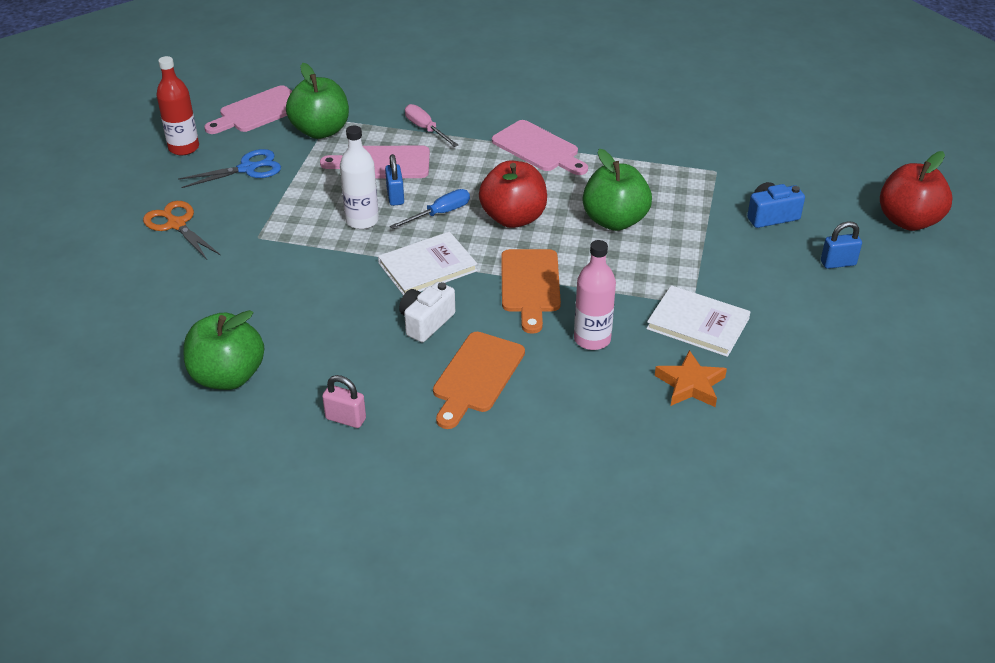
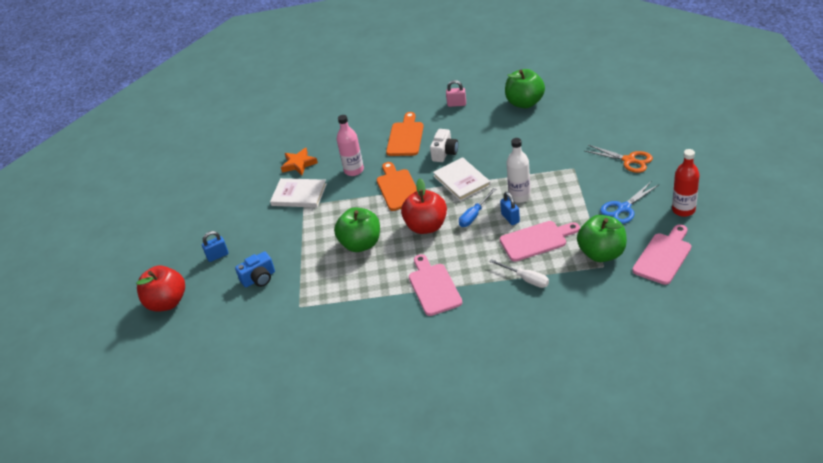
camera: 170 degrees right, 0 degrees up
white book [378,231,478,295] -> white book turned 75 degrees counterclockwise [433,157,491,201]
pink screwdriver [405,104,458,147] -> white screwdriver [489,259,549,288]
pink cutting board [492,120,588,175] -> pink cutting board turned 45 degrees clockwise [409,254,462,316]

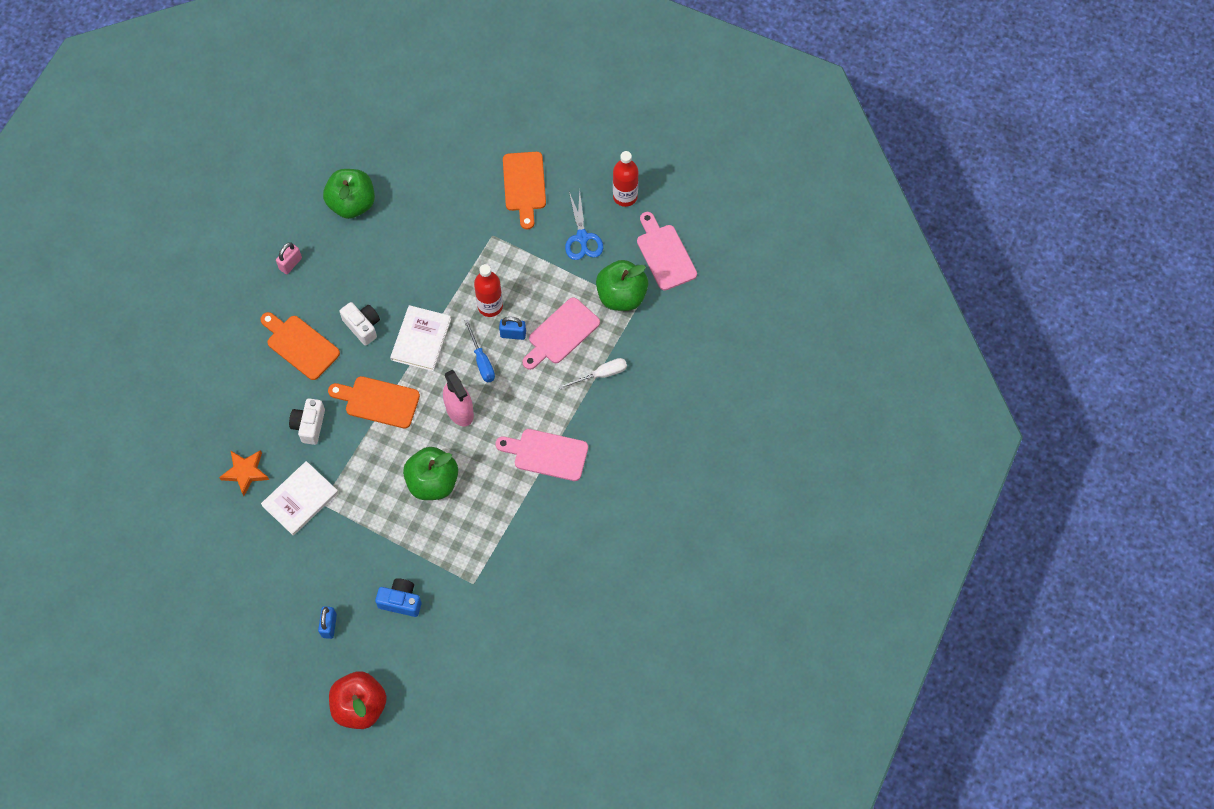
camera: 65 degrees left, 25 degrees up
blue camera [235,252,275,287] -> blue camera turned 75 degrees counterclockwise [375,578,422,617]
pink bottle [337,115,364,176] -> white camera [289,398,325,445]
red apple [401,178,447,234] -> pink spray bottle [443,370,474,426]
white book [433,157,491,201] -> white book turned 75 degrees counterclockwise [390,305,451,371]
pink cutting board [500,221,580,262] -> pink cutting board turned 150 degrees counterclockwise [522,297,600,370]
white bottle [506,138,531,203] -> red bottle [474,264,503,317]
orange scissors [585,145,653,173] -> orange cutting board [503,152,546,230]

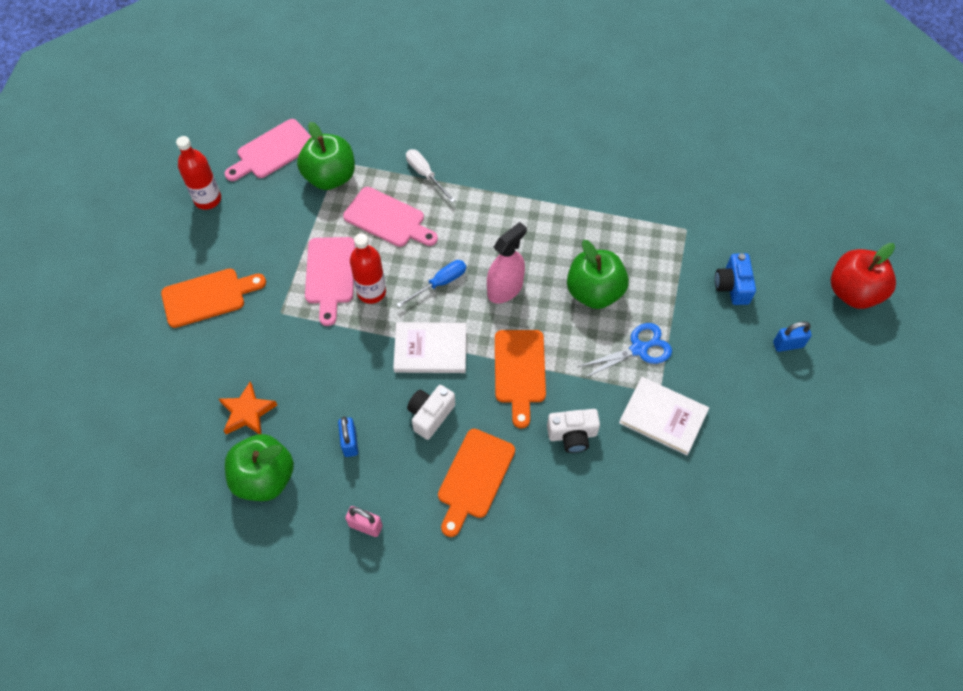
camera: 105 degrees left, 5 degrees down
orange star [219,450,269,496] -> orange star moved to [219,381,277,434]
pink cutting board [495,429,588,481] -> pink cutting board moved to [305,237,355,326]
blue padlock [499,317,526,340] -> blue padlock moved to [338,416,358,457]
blue scissors [565,190,603,260] -> blue scissors moved to [578,323,672,378]

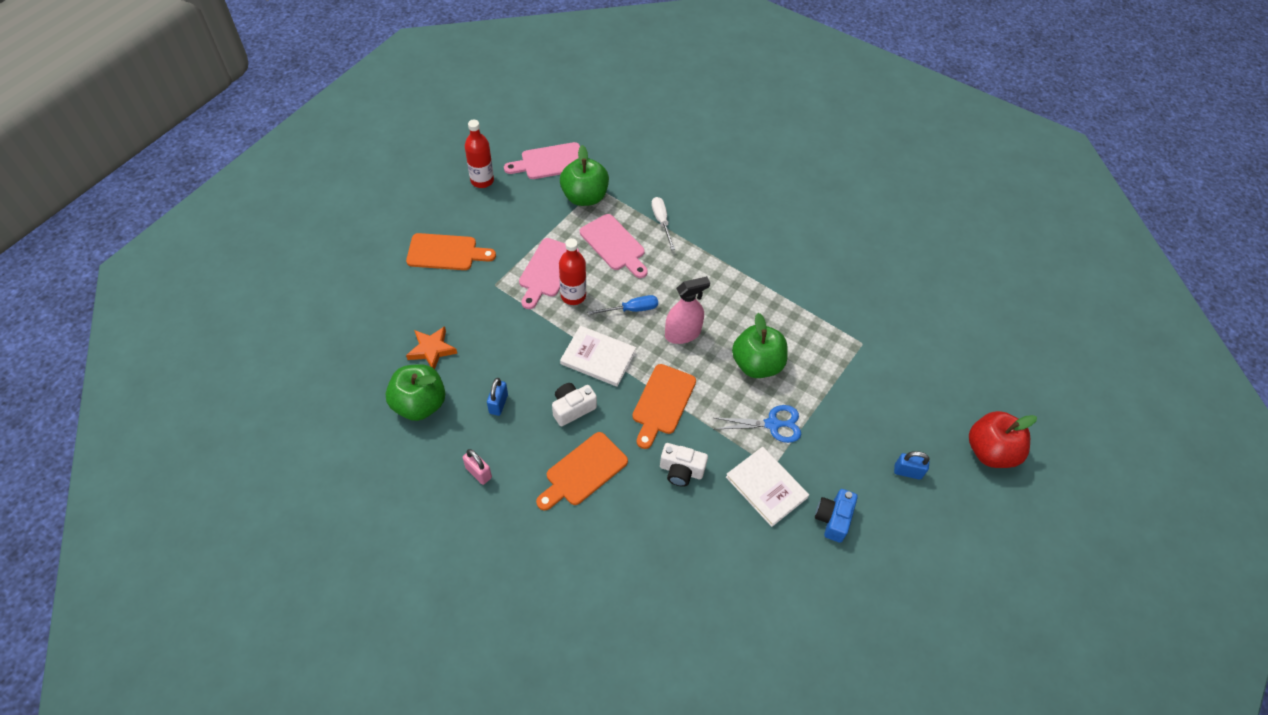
camera: 20 degrees right, 5 degrees down
blue camera [715,253,756,305] -> blue camera moved to [815,489,858,543]

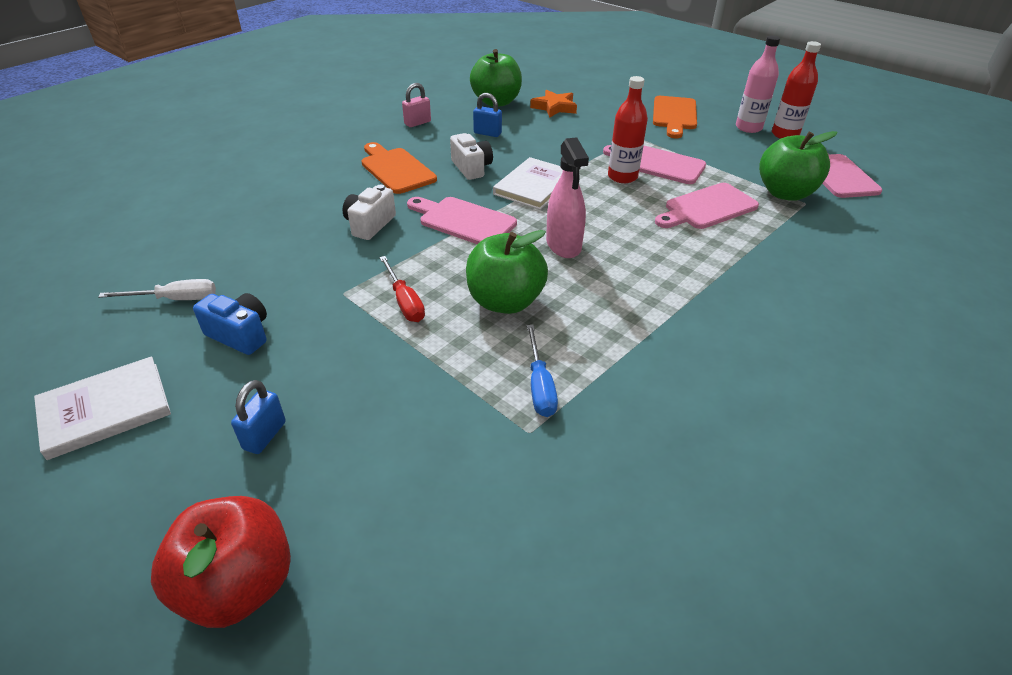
camera: 100 degrees right, 15 degrees down
blue screwdriver [587,295,658,315] -> blue screwdriver moved to [527,324,558,417]
orange cutting board [632,364,696,449] -> pink cutting board [407,197,517,244]
white screwdriver [651,197,675,250] -> white screwdriver moved to [98,279,216,300]
blue scissors [715,405,801,443] -> red screwdriver [379,256,425,322]
white book [726,447,809,527] -> white book moved to [34,356,171,460]
none -> pink bottle [736,35,780,133]

